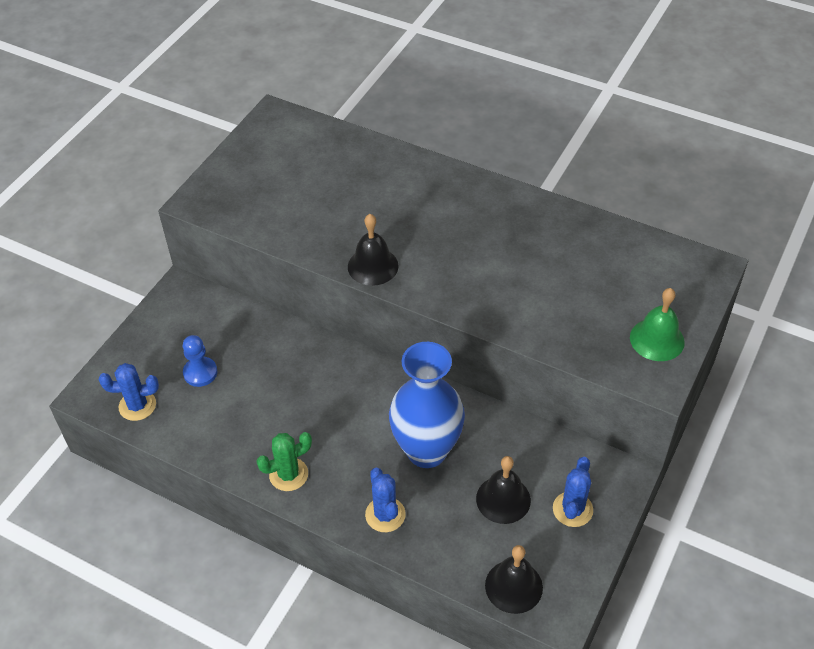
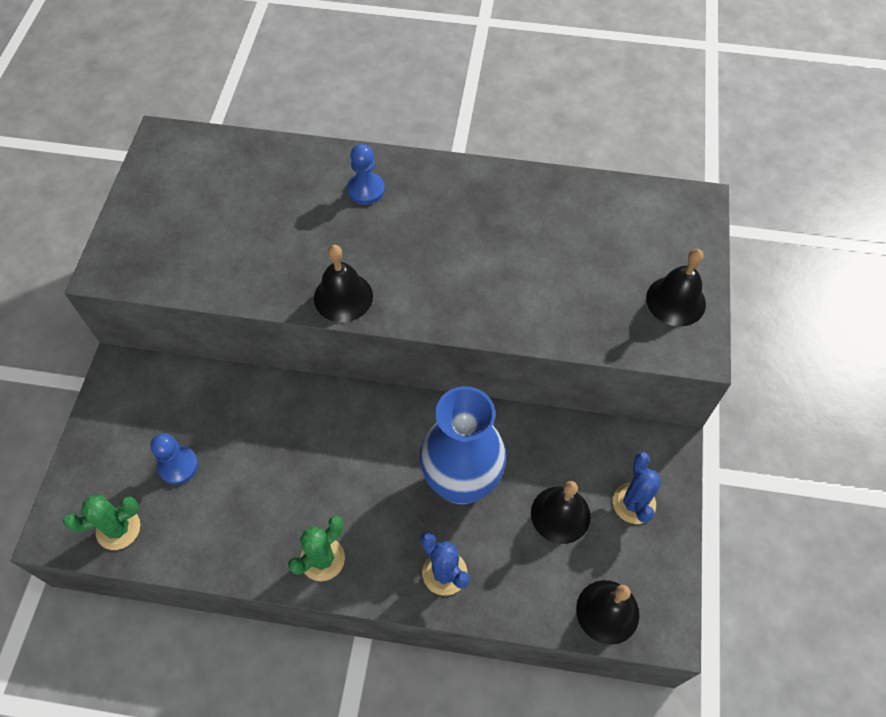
camera: 20 degrees left, 10 degrees up
blue cactus [99,363,159,421] -> green cactus [63,495,140,550]
green bell [630,288,685,361] -> black bell [646,249,706,326]
none -> blue pawn [347,144,385,205]

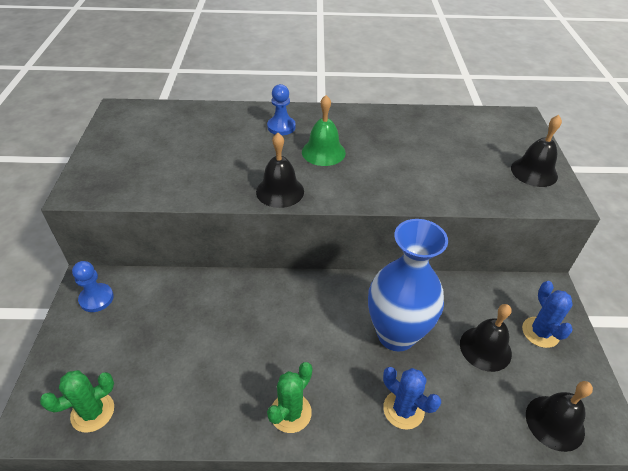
camera: 10 degrees left, 15 degrees down
blue pawn [150,433,198,485] -> blue pawn moved to [72,261,114,312]
none -> green bell [302,95,346,166]

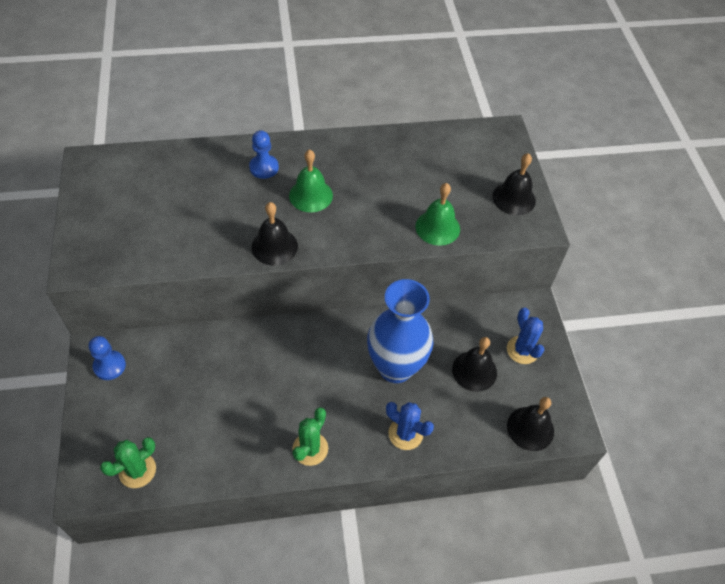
camera: 10 degrees left, 10 degrees up
none -> green bell [416,183,460,246]

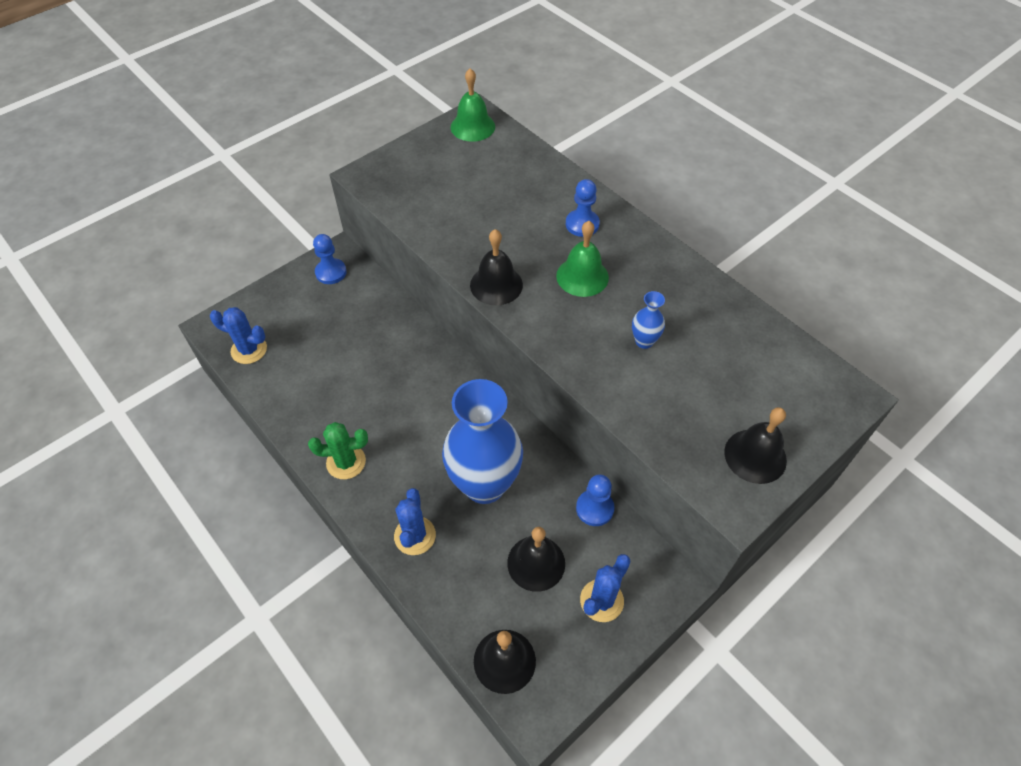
camera: 60 degrees right, 0 degrees up
green cactus [100,437,156,488] -> blue cactus [210,307,267,364]
green bell [416,183,460,246] -> green bell moved to [451,68,495,142]
none -> blue pawn [576,474,614,526]
none -> blue vase [632,291,665,349]

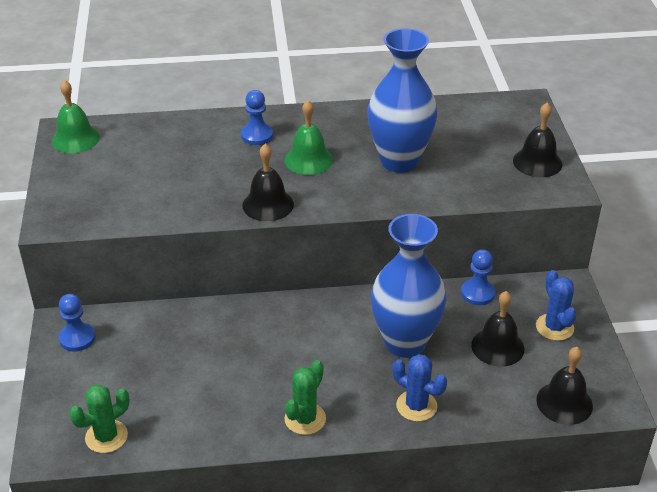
camera: 55 degrees left, 15 degrees down
blue cactus [210,307,267,364] -> green cactus [69,384,130,453]
blue vase [632,291,665,349] -> blue vase [367,28,437,173], size x2.41

